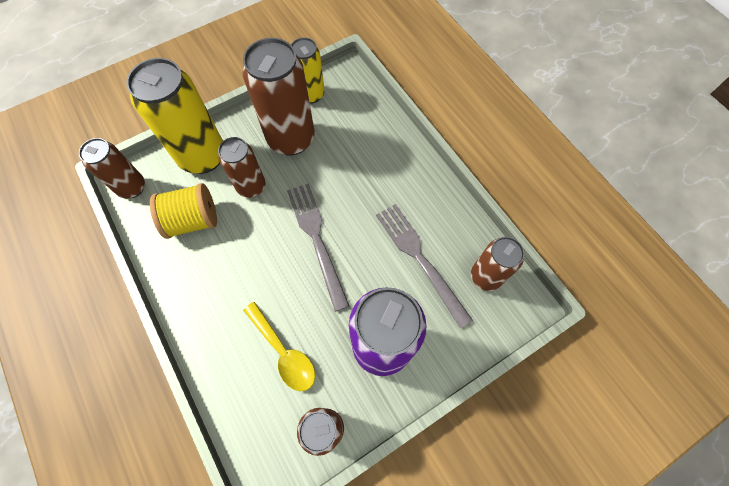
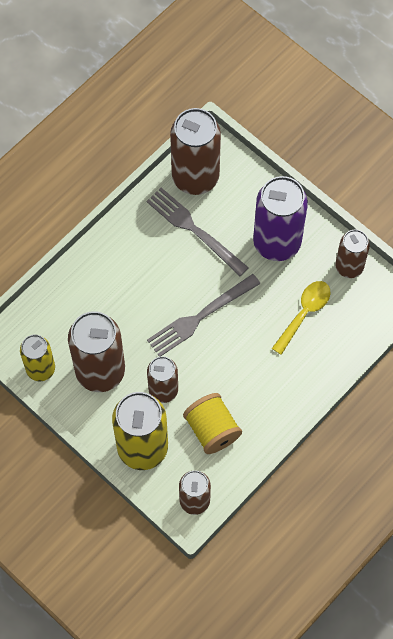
camera: 105 degrees left, 0 degrees up
grey fork [376,204,473,328] -> grey fork turned 90 degrees clockwise [146,188,249,276]
brown can [471,237,524,291] -> brown can [170,108,221,195], size x1.69

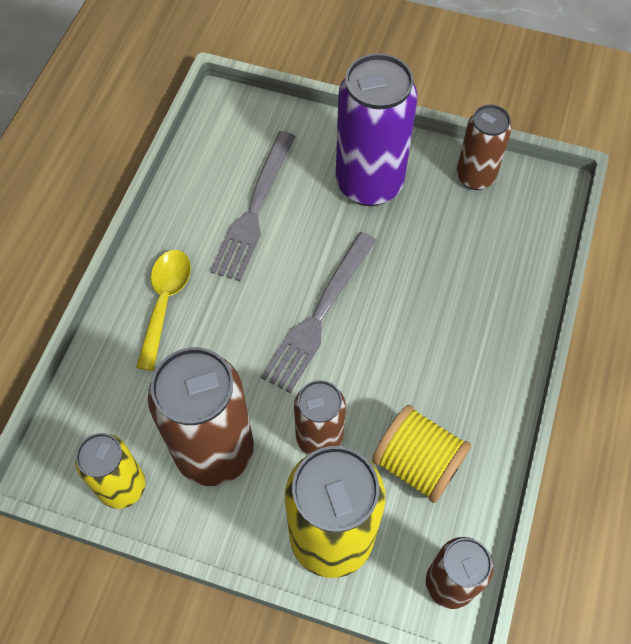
camera: 25 degrees left, 5 degrees down
grey fork [146,188,249,276] -> grey fork turned 90 degrees counterclockwise [210,131,296,281]
brown can [170,108,221,195] -> none
yellow spoon [272,281,330,355] -> yellow spoon moved to [136,250,191,371]

